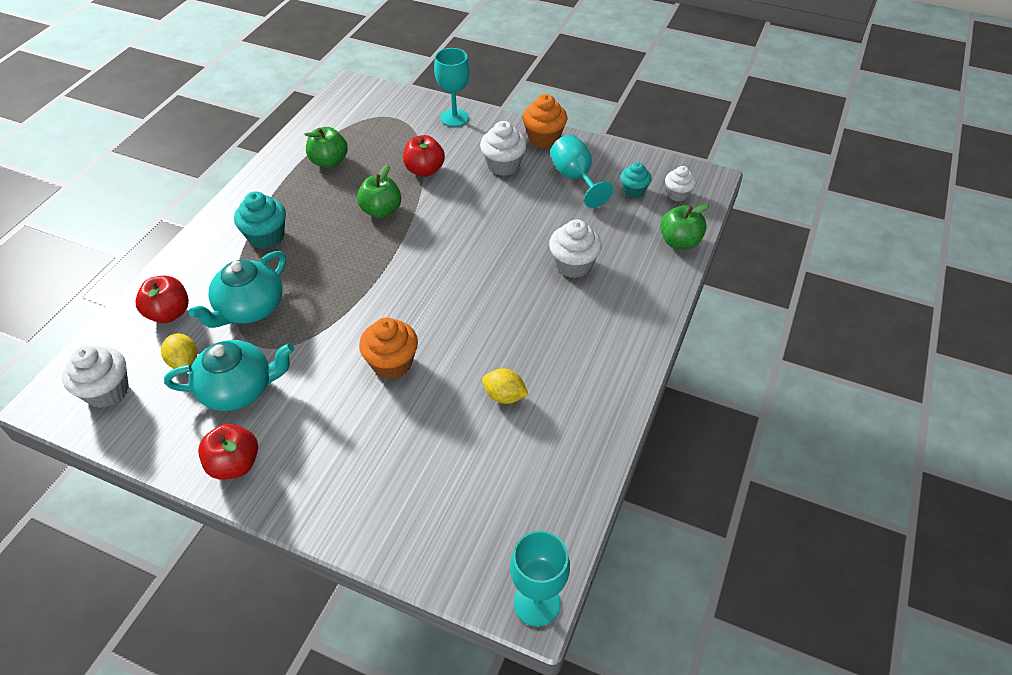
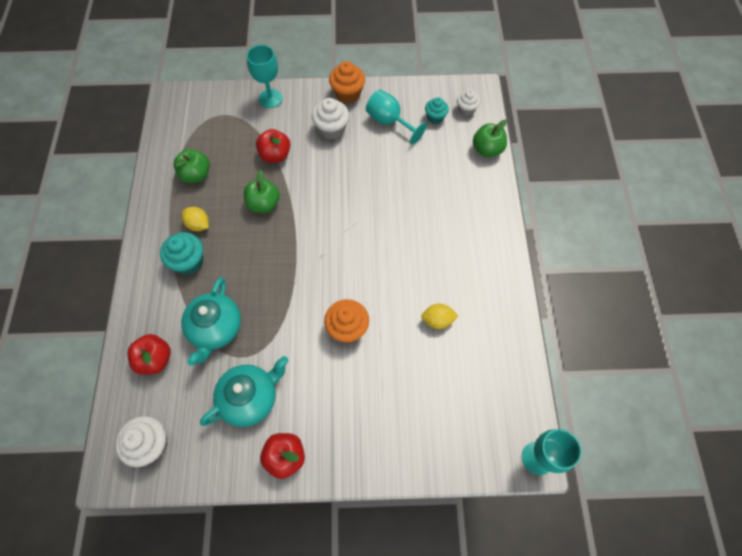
camera: 25 degrees left, 15 degrees up
yellow lemon [161,333,197,369] -> yellow lemon moved to [182,207,209,231]
white cupcake [549,219,602,278] -> none

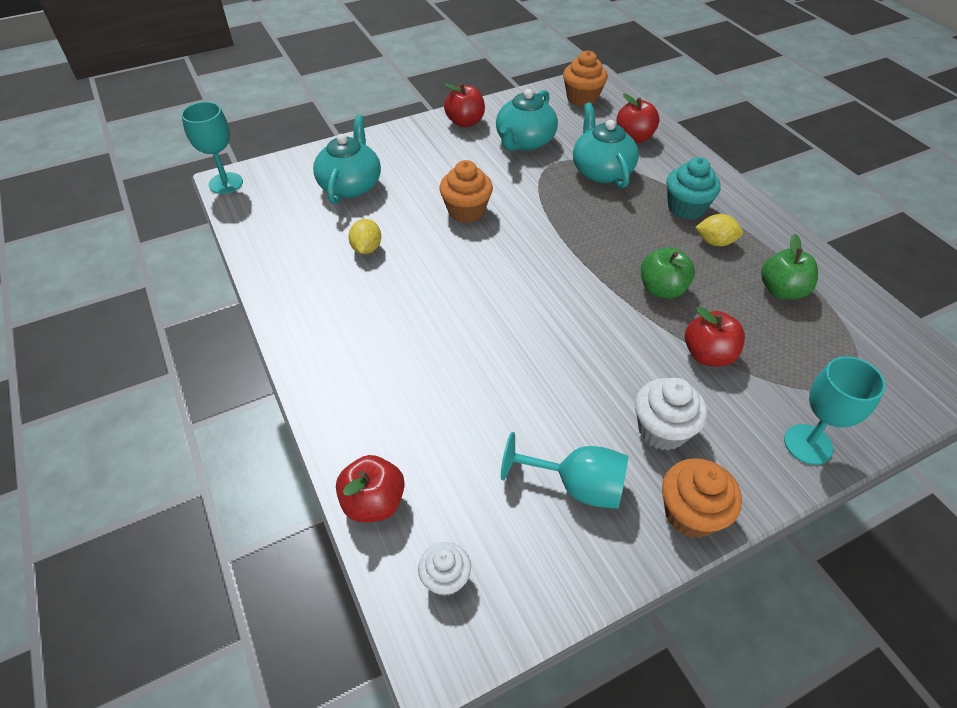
camera: 155 degrees right, 15 degrees down
white cupcake [115,416,168,467] -> orange cupcake [563,50,608,107]
yellow lemon [421,304,458,329] -> yellow lemon turned 60 degrees counterclockwise [348,219,381,254]
turquoise cupcake [425,97,449,124] -> none
green apple [473,119,507,157] -> red apple [336,455,405,522]
none -> turquoise teapot [313,115,381,204]

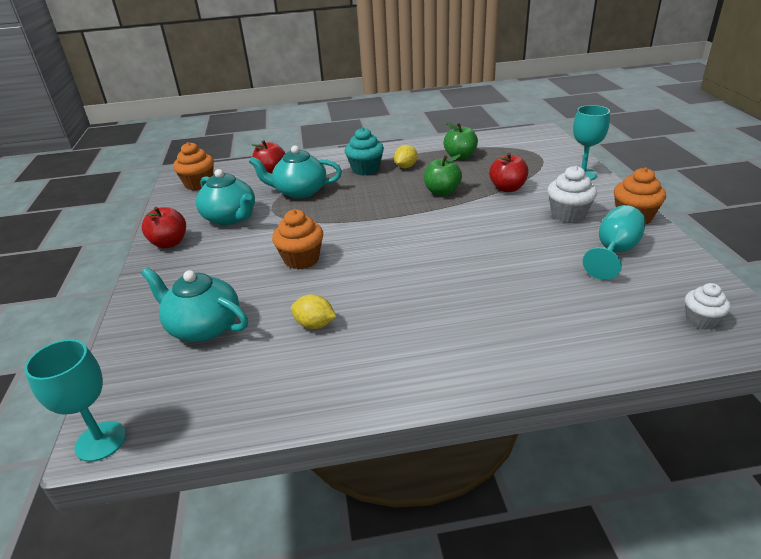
camera: 70 degrees left, 15 degrees down
red apple [336,455,405,522] -> none

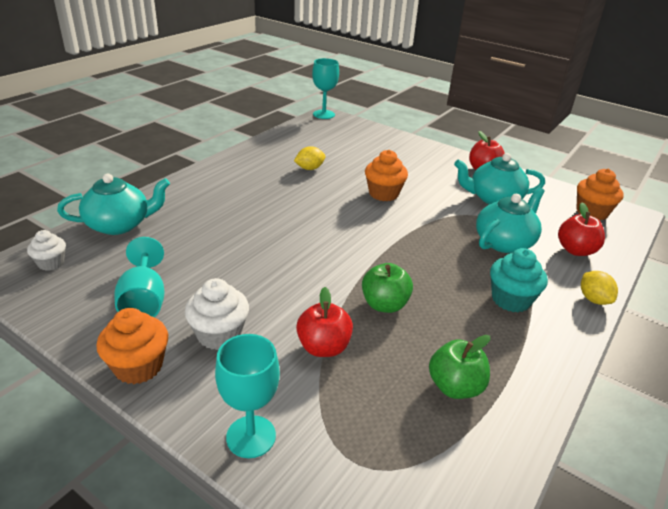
camera: 130 degrees right, 0 degrees up
turquoise teapot [141,267,248,342] -> turquoise teapot moved to [57,174,170,235]
yellow lemon [394,145,417,168] -> yellow lemon moved to [581,271,618,305]

